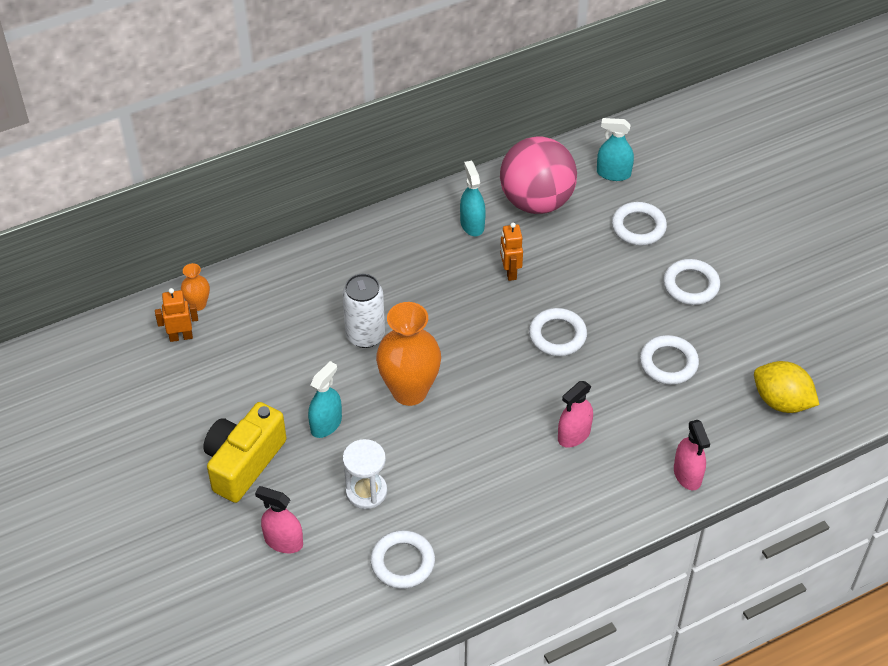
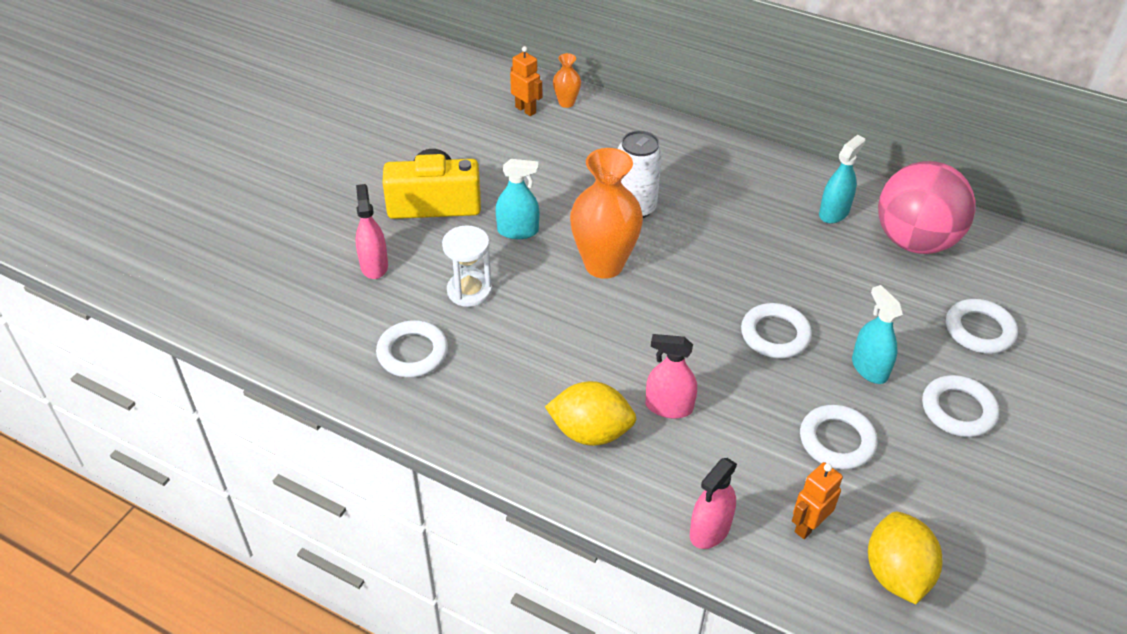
camera: 55 degrees right, 5 degrees down
orange robot [500,223,523,281] -> orange robot moved to [792,462,843,539]
turquoise spray bottle [597,118,634,181] -> turquoise spray bottle moved to [852,285,903,384]
none -> yellow lemon [545,381,637,446]

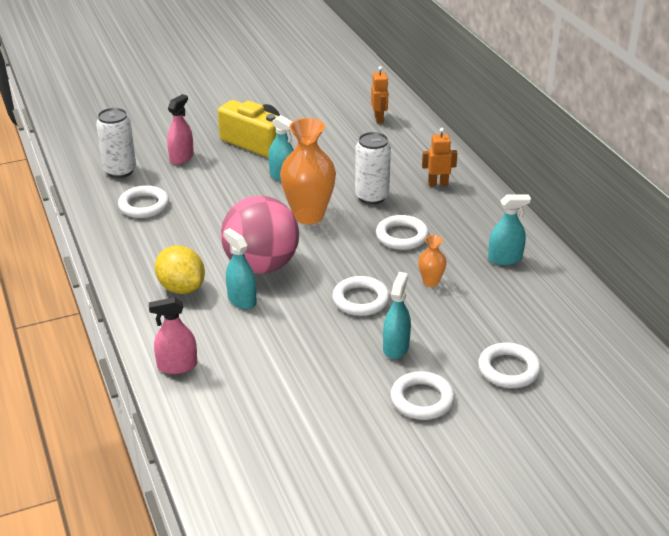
camera: 40 degrees right, 10 degrees down
white hourglass [442,225,492,307] -> none
orange vase [553,53,581,108] -> orange vase moved to [418,235,447,287]
pink spray bottle [646,334,697,418] -> turquoise spray bottle [223,228,256,309]
orange robot [792,462,843,539] -> orange robot moved to [422,128,457,186]
white ring [800,405,878,469] -> white ring moved to [376,215,429,250]
yellow lemon [868,512,942,604] -> none
pink ball [878,161,976,254] -> pink ball moved to [221,196,299,274]
none -> white can [96,108,136,178]

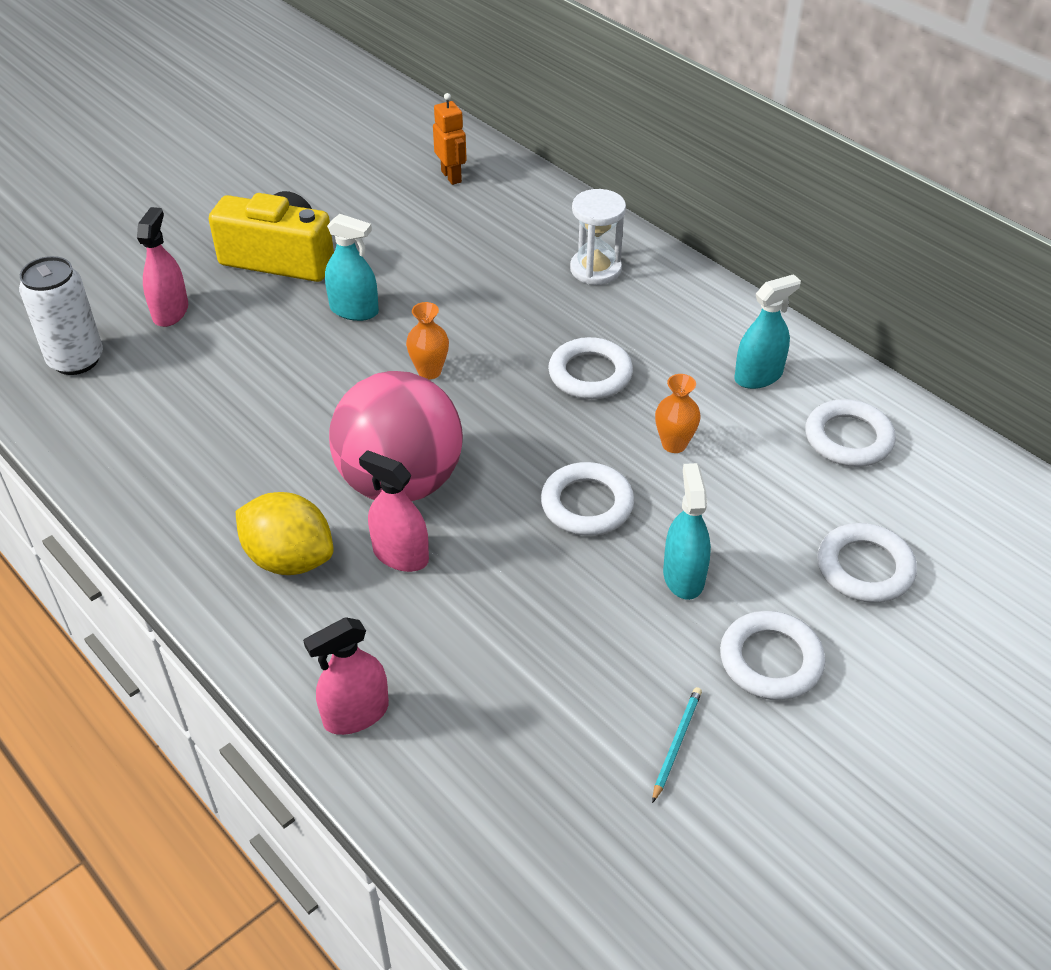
camera: 20 degrees left, 10 degrees up
white ring [118,185,169,218] -> white ring moved to [805,399,896,467]
turquoise spray bottle [223,228,256,309] -> pink spray bottle [359,450,429,572]
orange vase [280,118,336,224] -> orange vase [406,302,449,379], size x0.47
white can [355,132,391,204] -> none
orange robot [422,128,457,186] -> white hourglass [570,189,626,285]
none -> turquoise pencil [652,687,702,803]

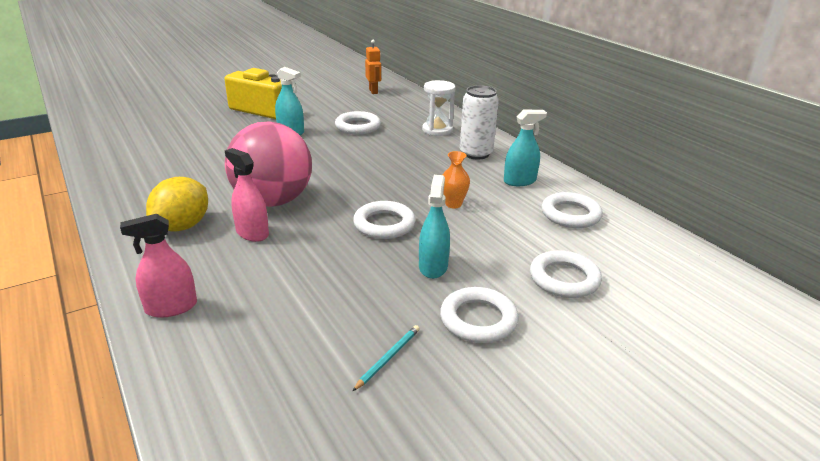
camera: 10 degrees right, 15 degrees down
white can [19,256,103,375] -> white can moved to [460,85,499,160]
pink spray bottle [137,207,188,327] -> none
yellow lemon [236,492,333,575] -> yellow lemon turned 75 degrees clockwise [146,177,208,232]
orange vase [406,302,449,379] -> none
white ring [548,337,633,399] -> white ring moved to [335,111,381,134]

